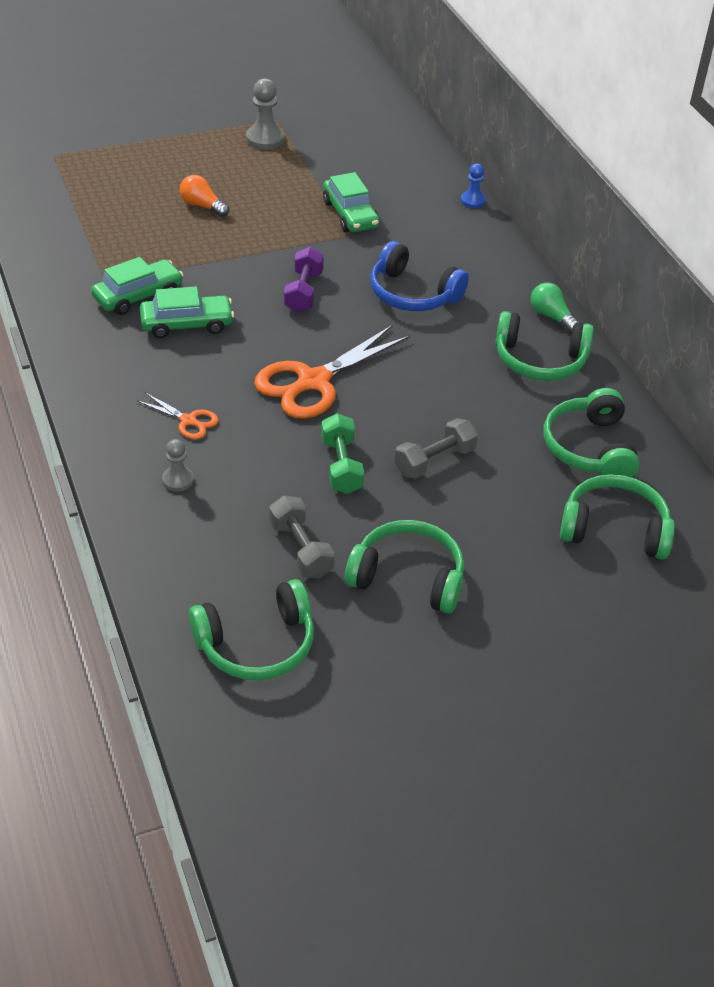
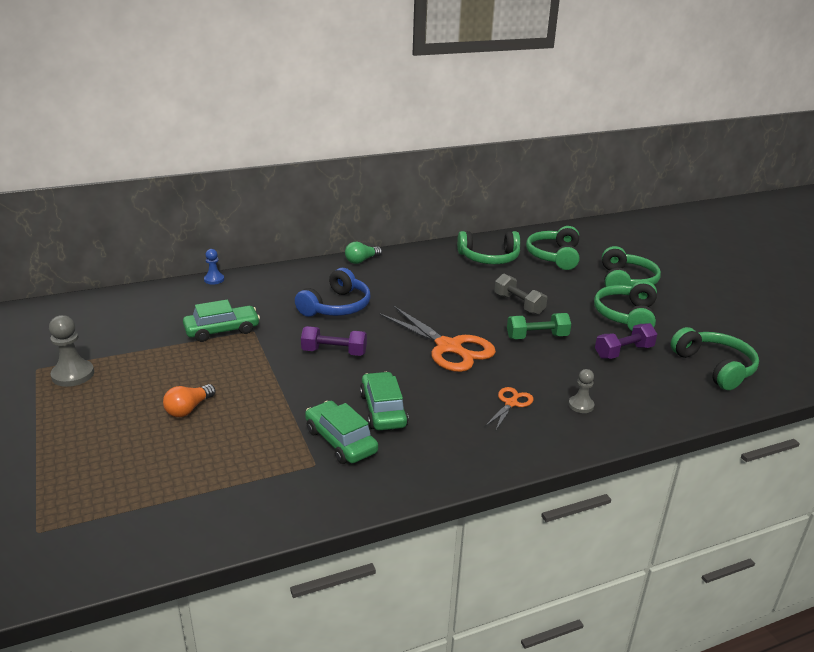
camera: 90 degrees left, 15 degrees down
grey dumbbell [269,495,335,579] -> purple dumbbell [595,323,657,359]
green headphones [496,311,594,381] -> green headphones moved to [602,246,661,287]

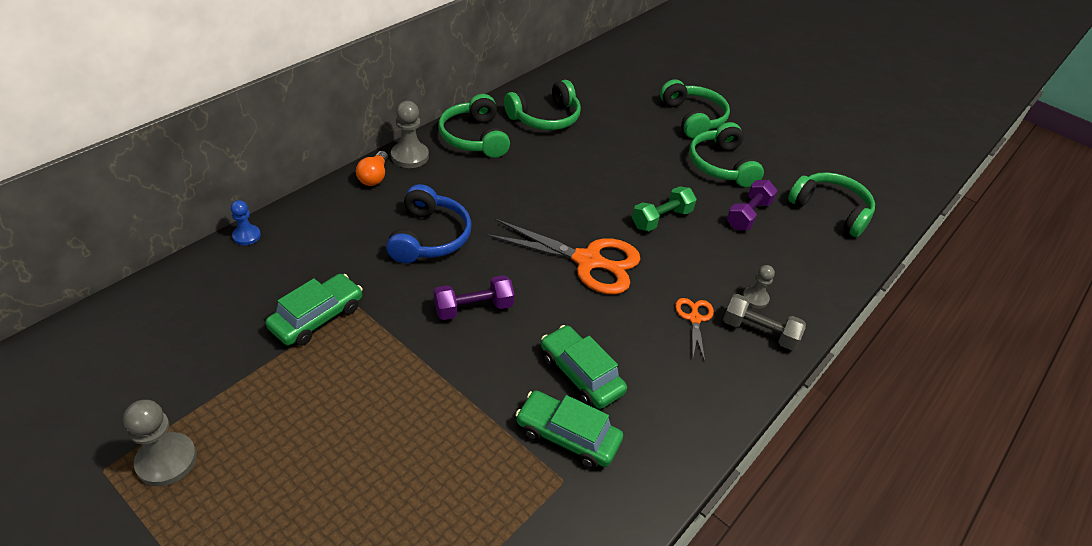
camera: 30 degrees left, 15 degrees up
orange light bulb [163,384,216,417] -> orange light bulb moved to [356,151,388,186]
green light bulb [345,242,382,264] -> grey pawn [391,101,429,168]
grey dumbbell [494,274,547,315] -> grey dumbbell moved to [723,294,806,350]
green headphones [526,226,579,270] -> green headphones moved to [438,94,510,158]

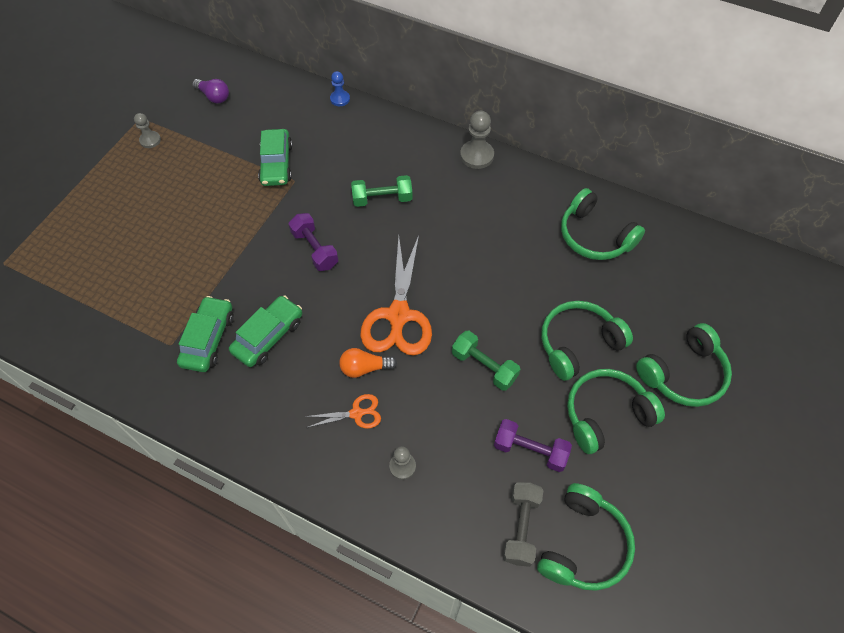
camera: 80 degrees right, 15 degrees up
grey pawn [123,400,197,486] -> grey pawn [134,113,161,148], size x0.62
green car [266,274,363,346] -> green car turned 60 degrees clockwise [258,129,293,186]
orange light bulb [356,151,388,186] -> orange light bulb moved to [339,348,397,378]
blue headphones [386,184,472,263] -> green dumbbell [351,175,413,207]
green headphones [438,94,510,158] -> green headphones moved to [541,301,633,381]
grey dumbbell [723,294,806,350] -> grey dumbbell moved to [503,482,543,567]
none -> purple light bulb [192,79,229,103]

